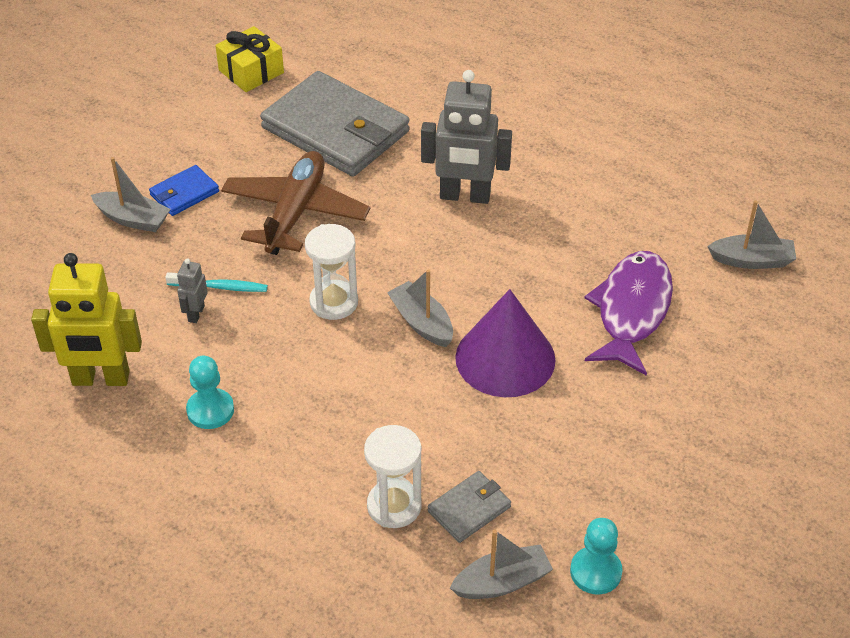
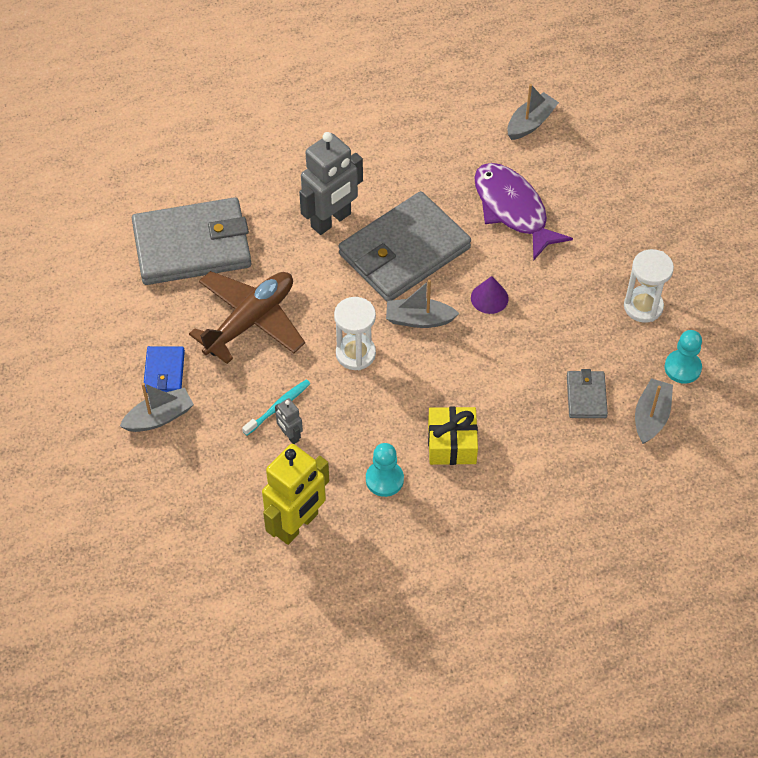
camera: 50 degrees left, 10 degrees up
yellow gift [215,26,284,92] -> yellow gift moved to [428,407,478,465]
brown plane [221,151,370,255] -> brown plane turned 75 degrees clockwise [189,271,305,364]
white hourglass [364,425,422,528] -> white hourglass moved to [624,249,674,323]
purple cone [455,289,556,397] -> purple cone [471,276,509,314], size x0.48
none -> grey wallet [339,191,471,302]

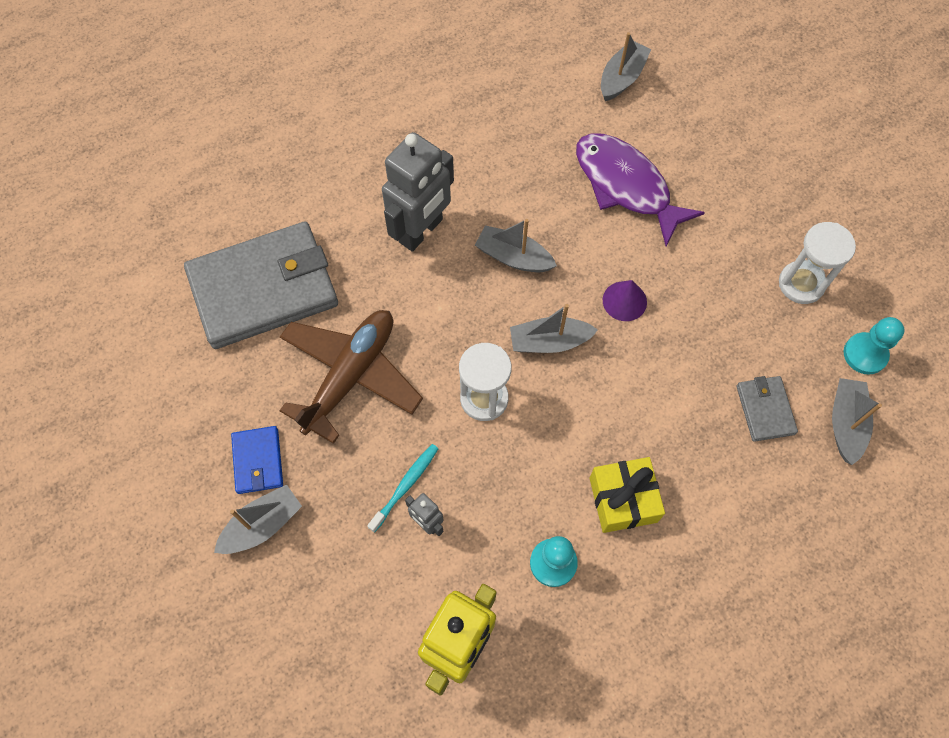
camera: 10 degrees left, 10 degrees up
grey wallet [339,191,471,302] -> grey boat [475,219,557,272]

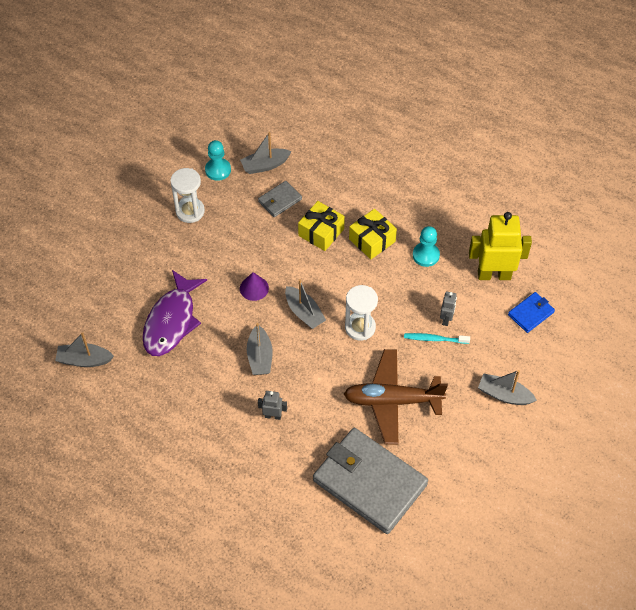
camera: 120 degrees left, 10 degrees down
blue wallet [231,426,283,494] -> blue wallet moved to [508,292,555,333]
grey robot [382,132,454,252] -> grey robot [258,391,287,420], size x0.46
none -> yellow gift [298,201,345,251]

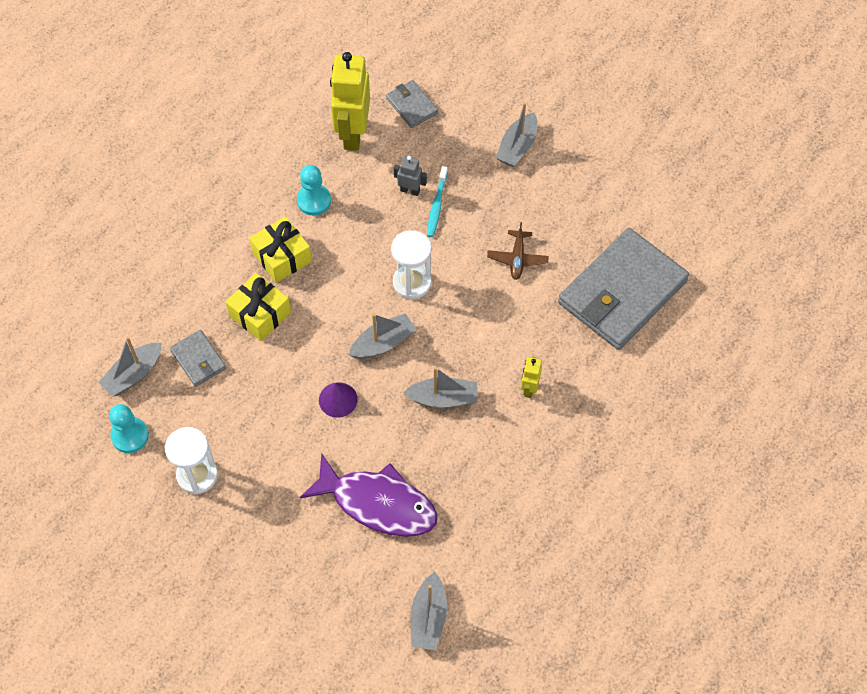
camera: 85 degrees left, 5 degrees up
grey boat [240,132,292,174] -> grey boat turned 60 degrees clockwise [98,337,162,397]
grey robot [258,391,287,420] -> yellow robot [521,356,542,398]
brown plane [344,349,448,445] -> brown plane [487,222,549,280], size x0.48
blue wallet [508,292,555,333] -> grey wallet [386,80,438,128]

